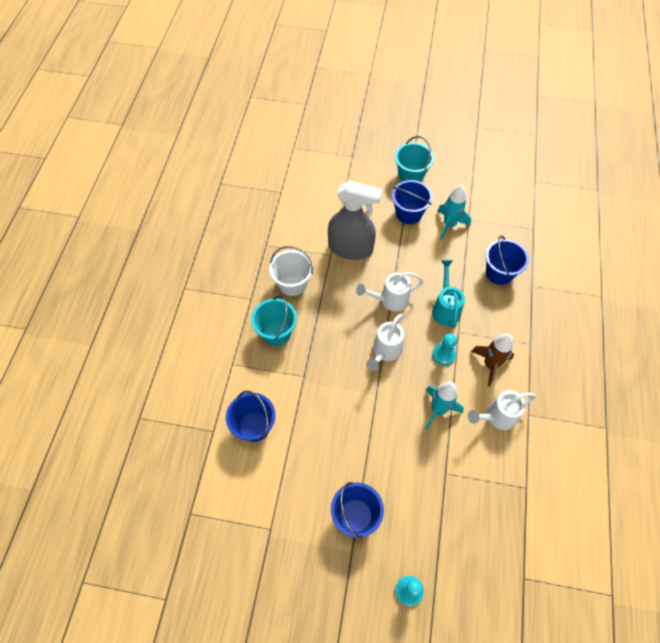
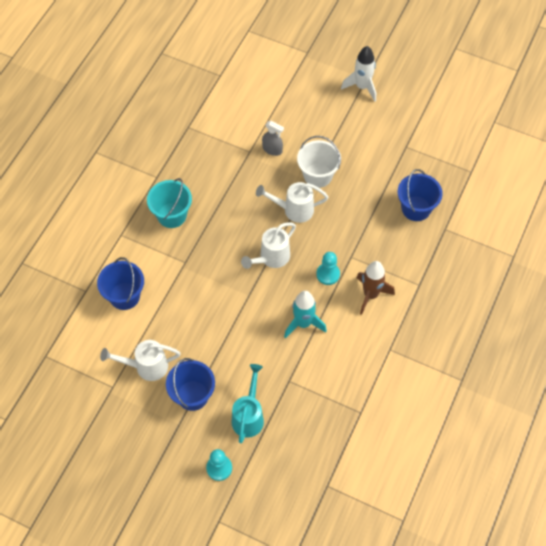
camera: 15 degrees right, 0 degrees up
white bucket [269,246,313,296] -> white bucket moved to [297,136,341,188]
grey spray bottle [328,181,382,260] -> grey spray bottle [262,121,284,156], size x0.45
blue bucket [392,180,433,224] -> none
turquoise bucket [395,136,434,182] -> white rocket [341,46,376,101]
turquoise watering can [432,260,465,328] -> turquoise watering can moved to [231,364,264,444]
turquoise rocket [438,185,471,240] -> none
white watering can [468,390,536,430] -> white watering can moved to [100,340,181,381]

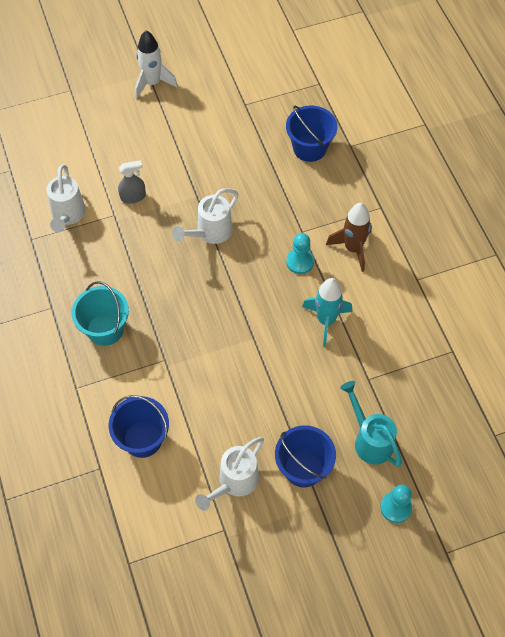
camera: 45 degrees left, 0 degrees up
white watering can [241,222,296,269] -> white watering can moved to [46,164,86,232]
white bucket [297,136,341,188] -> none

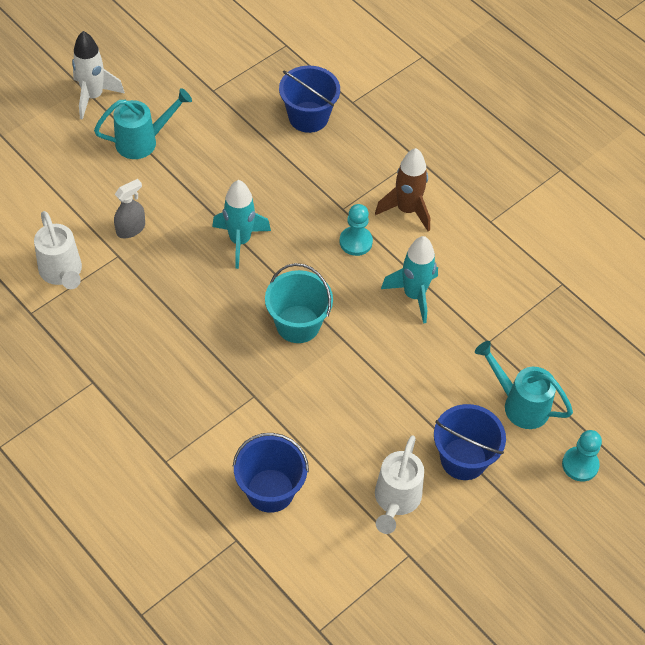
camera: 25 degrees left, 5 degrees down
turquoise bucket [72,281,129,346] -> turquoise bucket moved to [265,263,333,343]
white watering can [172,188,239,244] -> turquoise rocket [212,180,271,269]
none -> turquoise watering can [94,88,192,159]

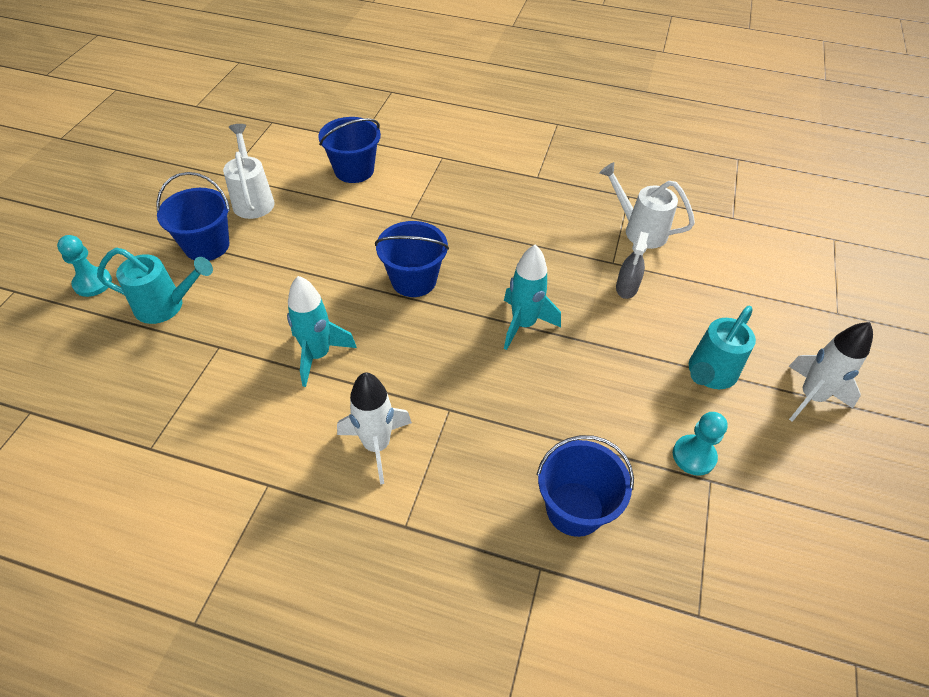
camera: 150 degrees right, 5 degrees down
turquoise bucket [265,263,333,343] -> blue bucket [375,221,449,297]
turquoise pawn [339,204,373,256] -> turquoise pawn moved to [673,412,728,476]
brown rocket [375,148,430,231] -> white rocket [337,373,412,485]

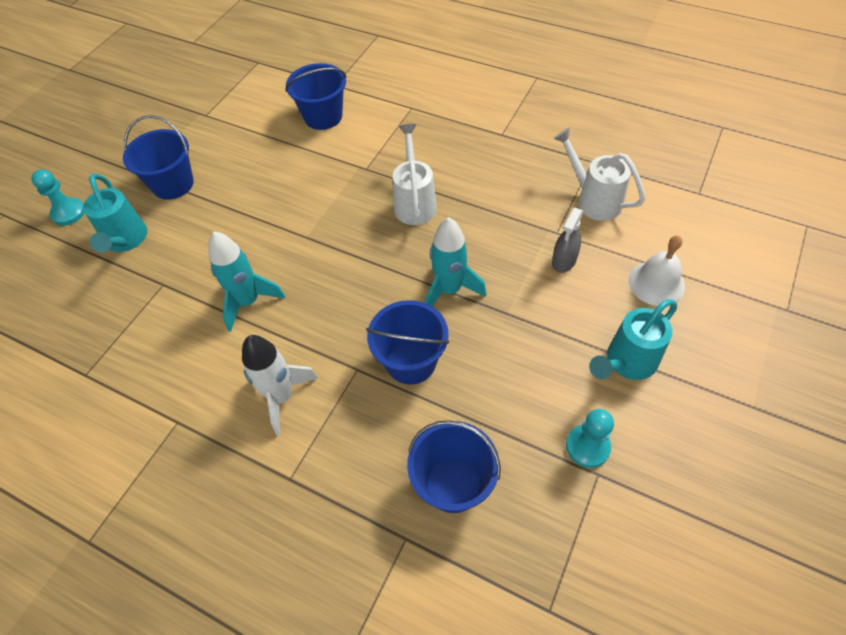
camera: 15 degrees right, 5 degrees up
turquoise watering can [97,248,213,324] -> turquoise watering can turned 60 degrees clockwise [83,174,147,252]
white watering can [223,124,275,219] -> white watering can moved to [393,124,437,225]
blue bucket [375,221,449,297] -> blue bucket moved to [366,300,449,385]
white rocket [789,322,873,422] -> none
none -> white bell [629,235,685,306]

